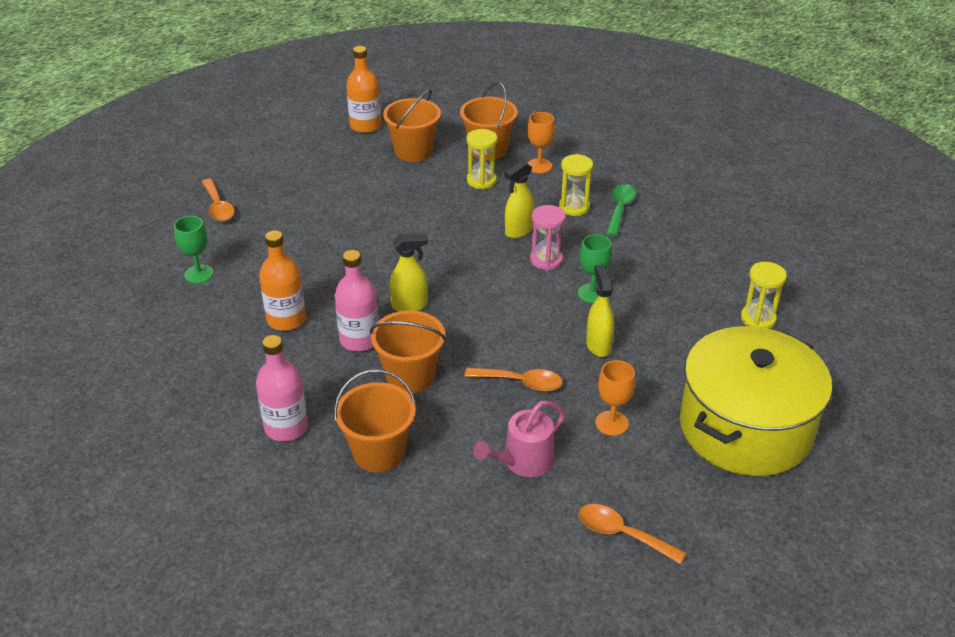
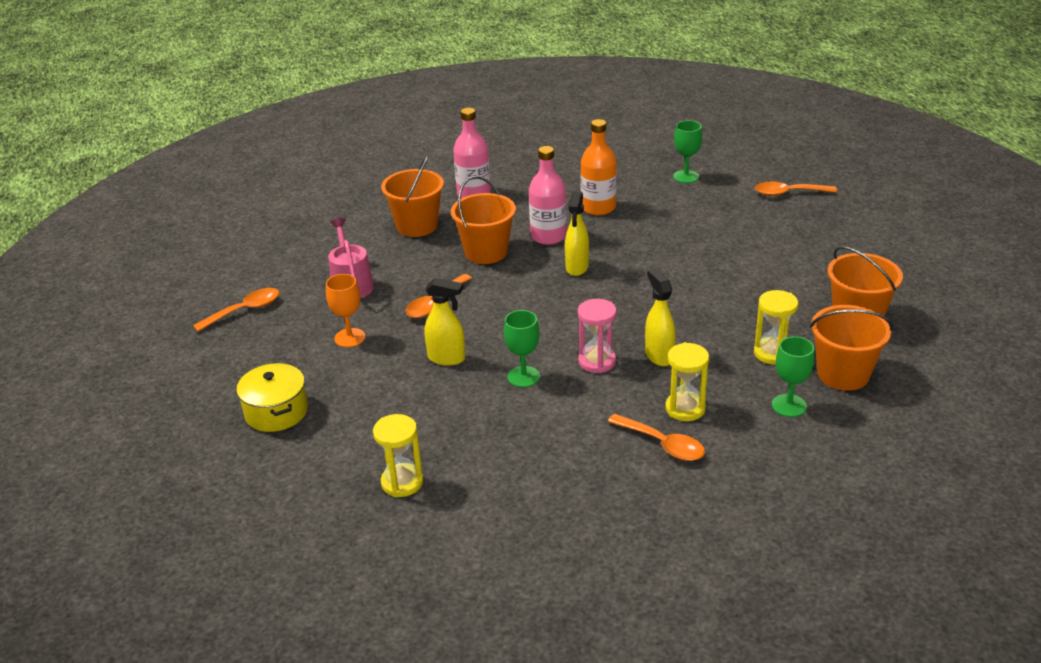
camera: 115 degrees right, 5 degrees down
orange bottle [346,46,381,133] -> none
orange goblet [527,112,555,173] -> green goblet [772,336,815,417]
green spoon [606,184,636,237] -> orange spoon [608,414,705,461]
yellow pot [680,326,832,476] -> yellow pot [236,363,308,432], size x0.48

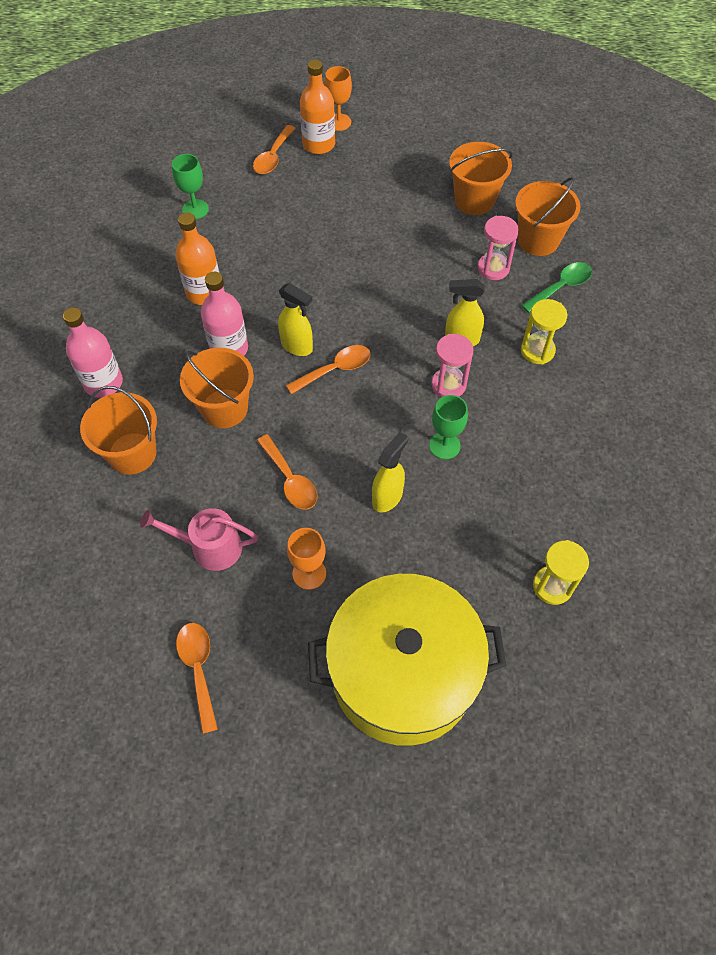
camera: 70 degrees left, 25 degrees up
yellow pot [236,363,308,432] -> yellow pot [308,574,507,746], size x2.10
orange spoon [608,414,705,461] -> orange spoon moved to [286,345,371,394]
yellow hourglass [754,290,798,365] -> pink hourglass [478,216,519,280]
green goblet [772,336,815,417] -> green spoon [521,262,592,313]
none -> orange bottle [300,60,335,154]
none -> orange goblet [325,66,352,131]

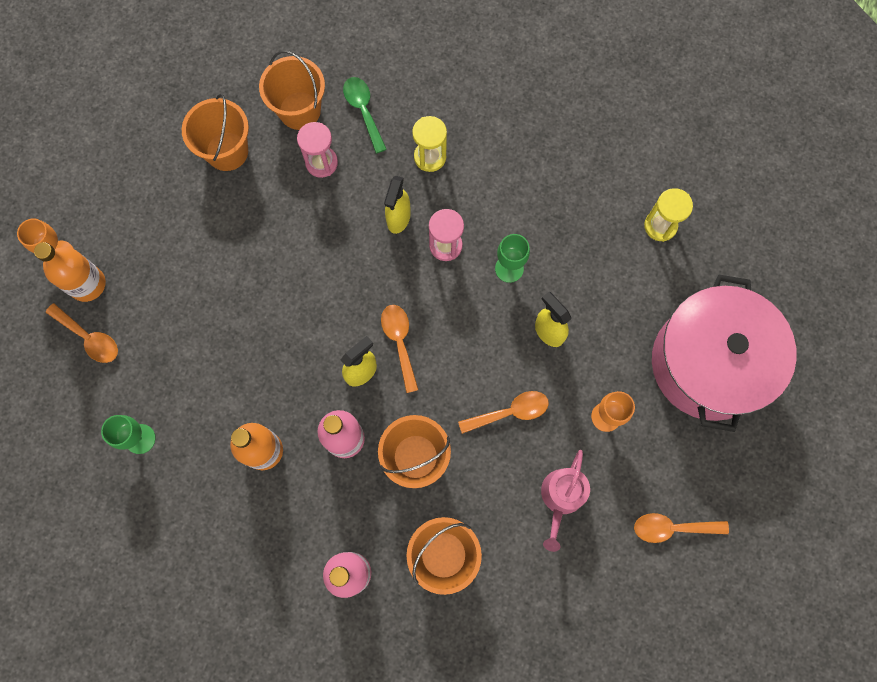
camera: 75 degrees left, 15 degrees up
yellow pot [308,574,507,746] -> pink pot [652,274,797,432]

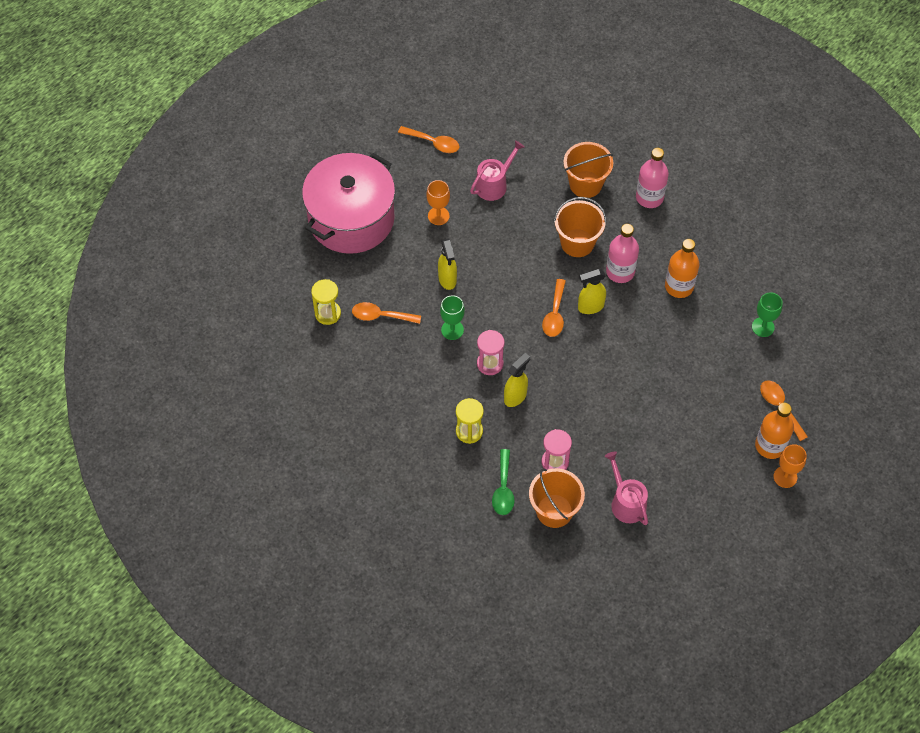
camera: 155 degrees left, 15 degrees down
orange bucket [182,94,249,171] -> pink watering can [605,451,648,525]
orange spoon [458,391,549,434] -> orange spoon moved to [352,302,421,324]

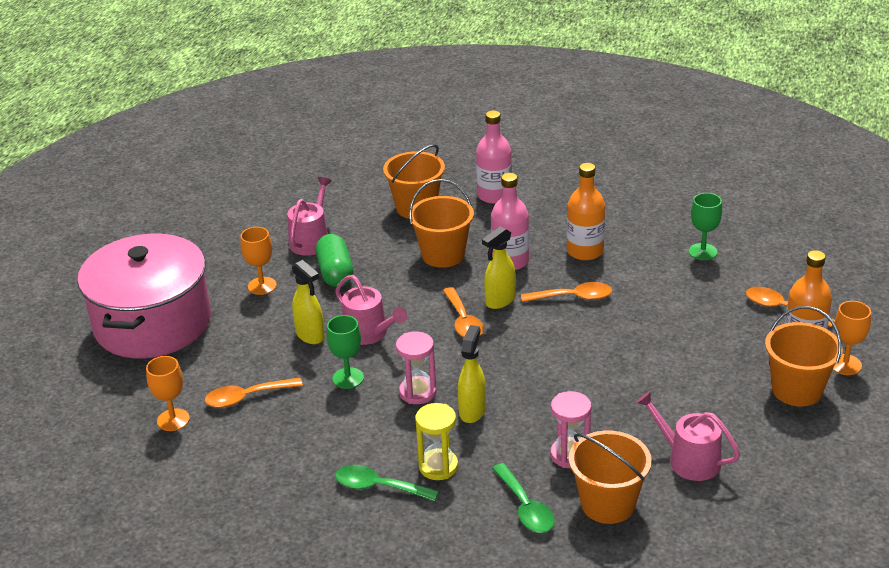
camera: 25 degrees left, 25 degrees down
yellow hourglass [311,279,341,325] -> orange goblet [146,356,190,431]
orange spoon [398,126,459,153] -> orange spoon moved to [521,282,612,302]
none -> green capsule [316,234,353,287]
none -> pink watering can [335,275,407,345]
none -> green spoon [335,465,439,501]
none -> orange bucket [765,306,843,406]

